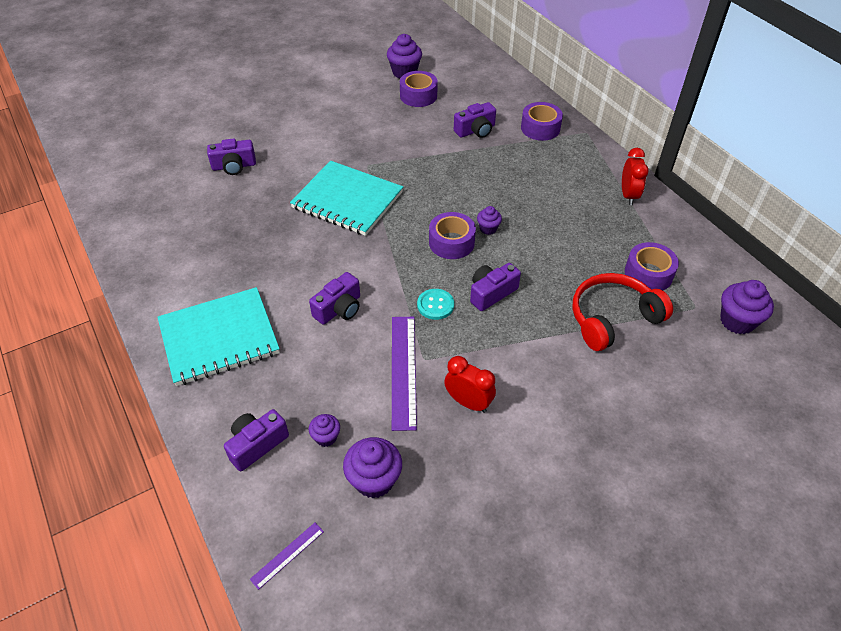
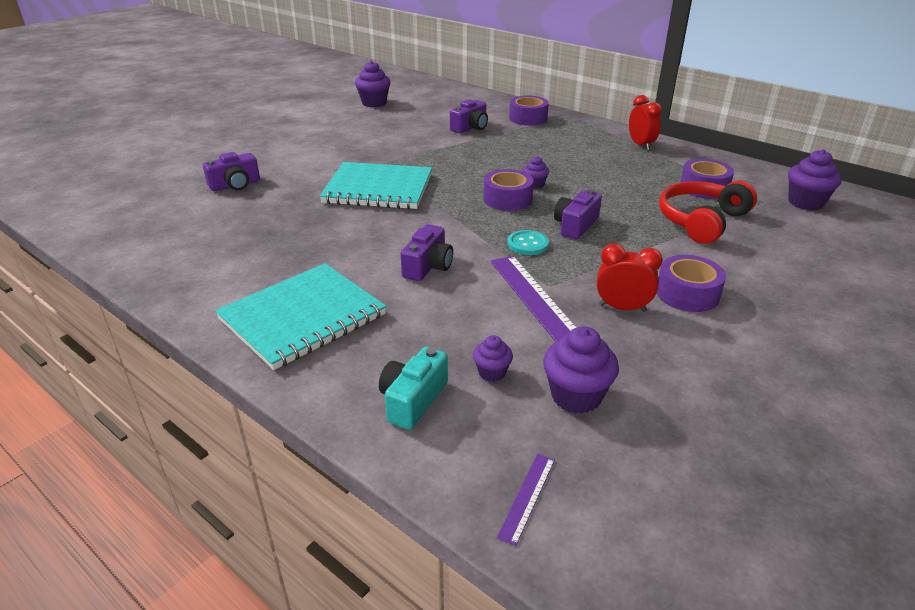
camera: 20 degrees left, 15 degrees down
purple camera [224,409,289,471] -> turquoise camera [379,347,448,430]
purple tape [400,71,438,107] -> purple tape moved to [657,255,726,312]

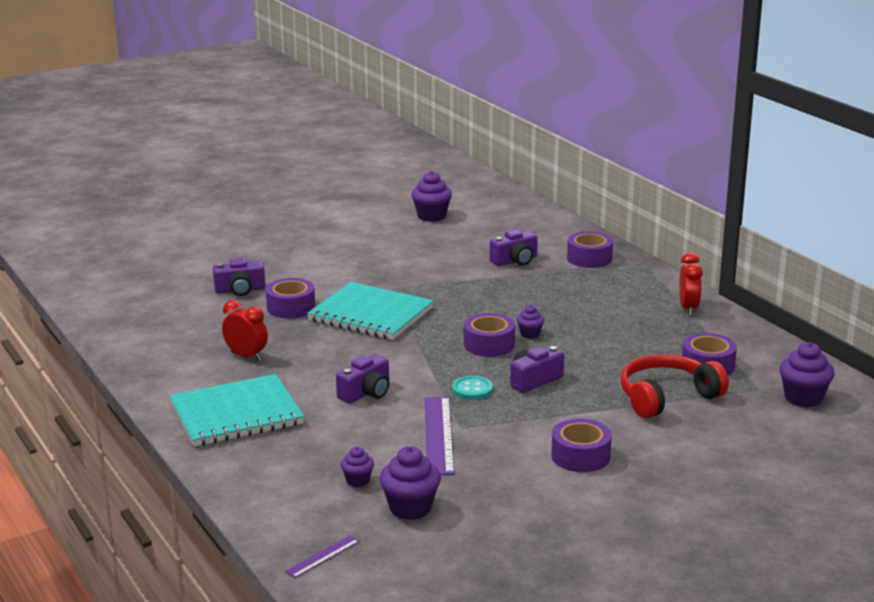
camera: 20 degrees right, 10 degrees down
turquoise camera [379,347,448,430] -> none
red clock [597,243,663,312] -> red clock moved to [222,300,268,361]
none -> purple tape [266,278,315,318]

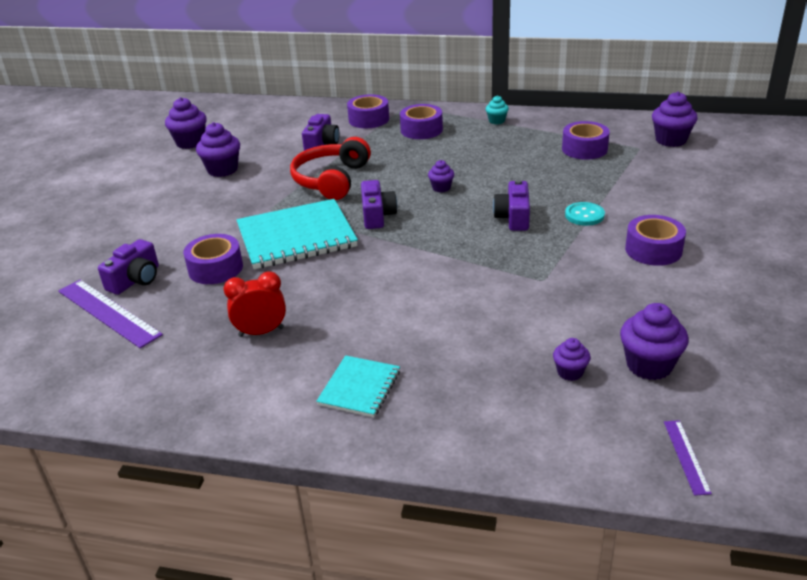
camera: 45 degrees left, 10 degrees up
turquoise notebook [170,374,304,447] -> turquoise notebook [316,355,400,417], size x0.54
purple camera [336,354,389,404] -> purple camera moved to [361,180,397,229]
purple ruler [425,397,454,475] -> purple ruler moved to [58,280,163,348]
turquoise button [452,376,493,400] -> turquoise button moved to [565,202,605,226]
purple tape [464,313,515,357] -> purple tape moved to [400,104,443,139]
red headphones [621,354,729,418] -> red headphones moved to [290,137,371,200]
red clock [679,253,703,316] -> turquoise cupcake [486,95,509,124]
none -> purple cupcake [196,122,240,177]

